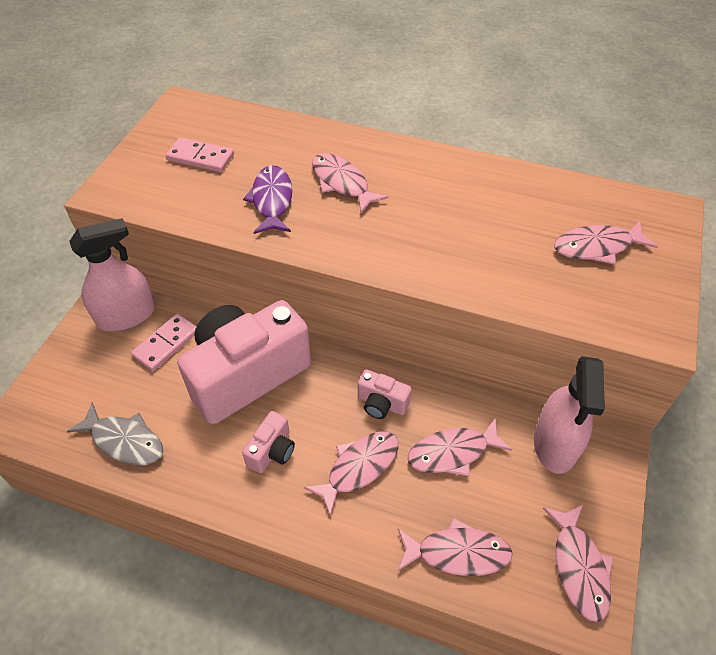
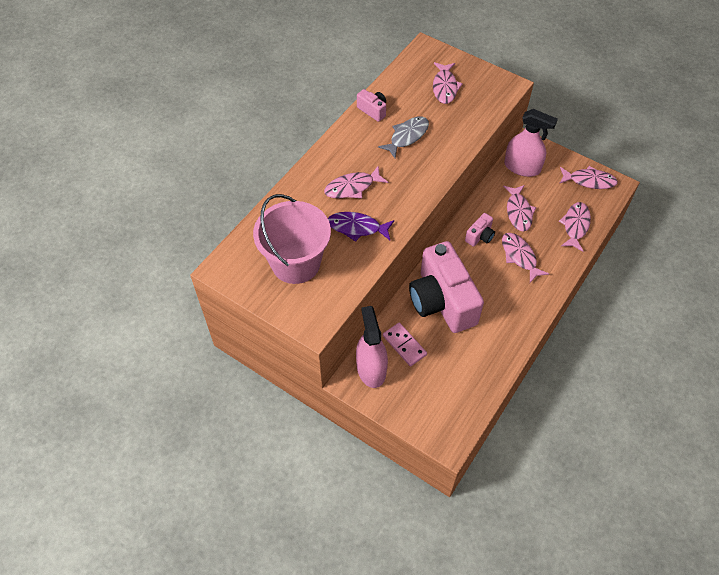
camera: 75 degrees left, 5 degrees up
grey fish [67,403,163,465] -> grey fish moved to [378,116,429,158]
pink domino [166,137,234,172] -> pink bucket [253,194,331,284]
pink camera [242,411,295,473] -> pink camera moved to [357,89,386,122]

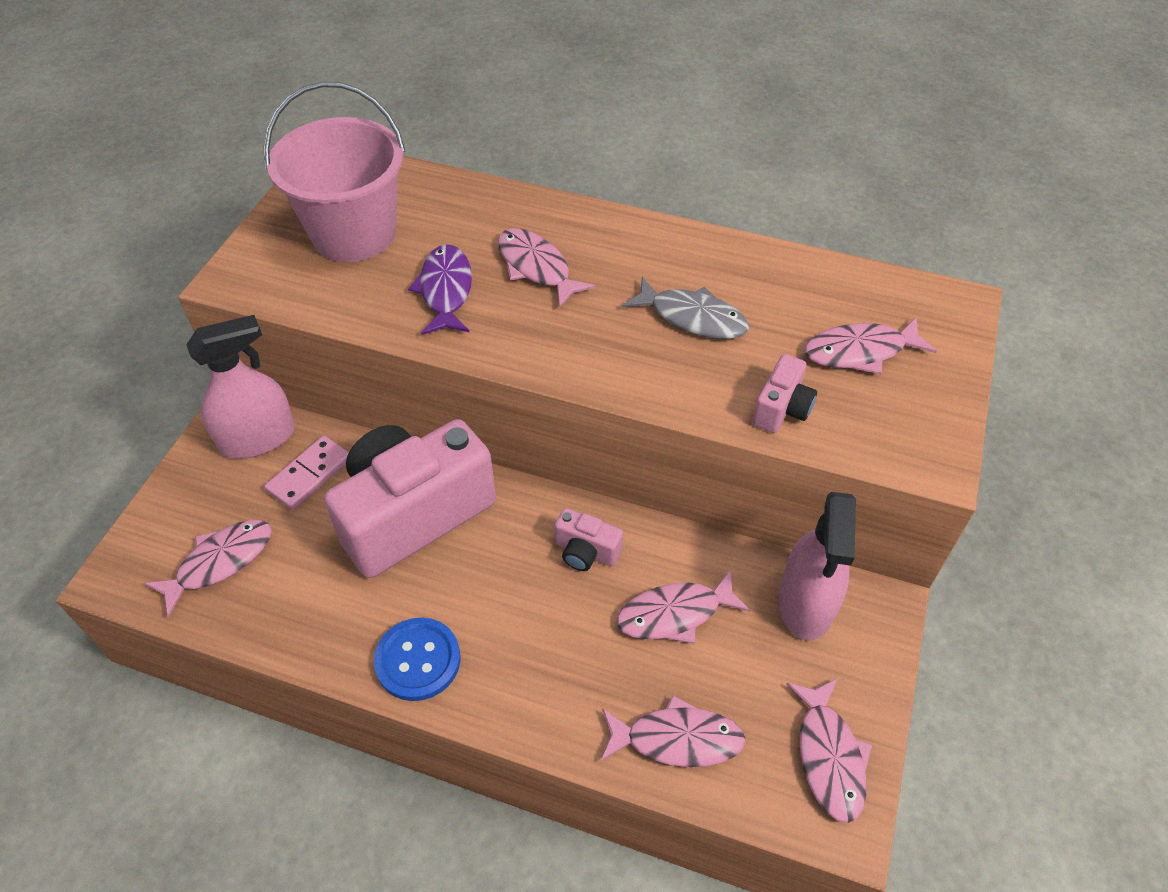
camera: 75 degrees right, 5 degrees down
pink camera [357,89,386,122] -> pink camera moved to [752,354,817,433]
pink fish [502,233,549,283] -> pink fish moved to [144,520,272,617]
none -> blue button [374,618,460,701]

